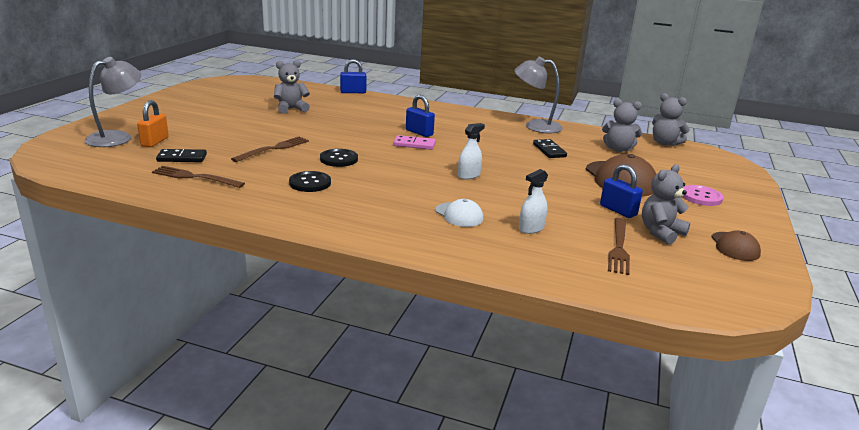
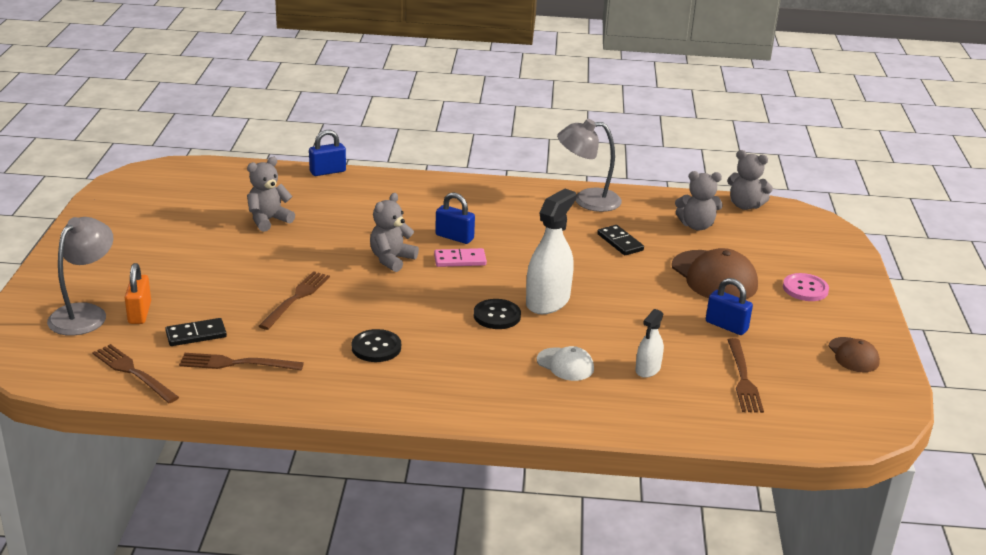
camera: 15 degrees left, 5 degrees up
black button [320,149,358,167] -> black button moved to [474,299,521,329]
white spray bottle [458,123,485,180] -> white spray bottle [526,189,576,314], size x1.83
grey teddy bear [642,164,690,245] -> grey teddy bear moved to [370,193,419,272]
none -> brown fork [92,344,179,403]

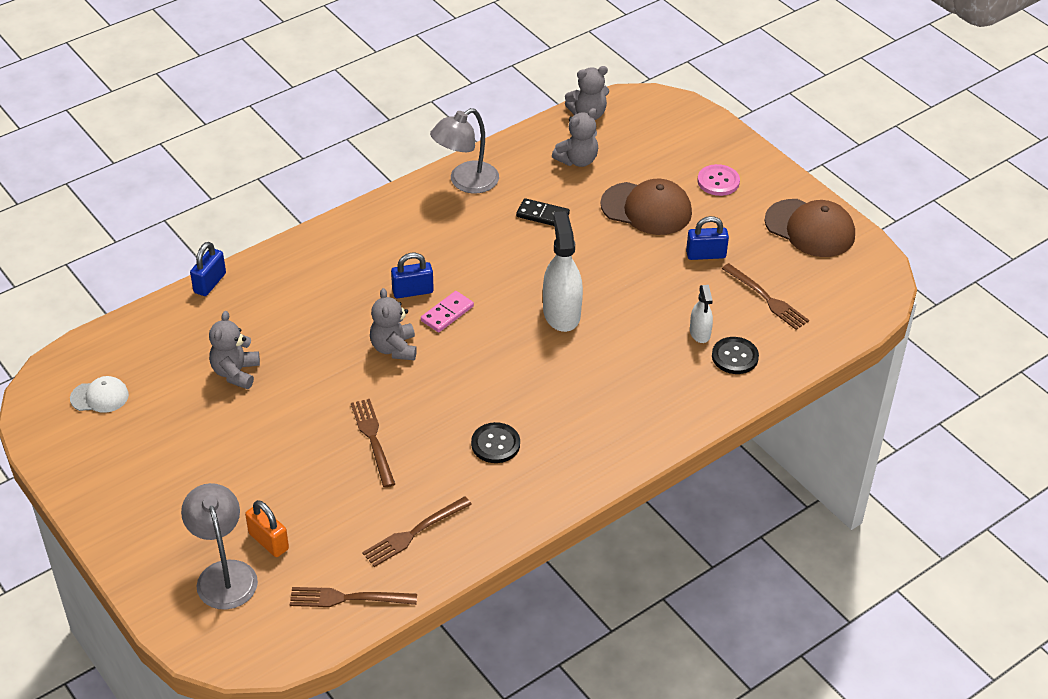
camera: 40 degrees left, 15 degrees up
black domino [165,318,227,346] -> none
black button [474,299,521,329] -> black button moved to [712,337,759,374]
white cap [537,346,594,381] -> white cap moved to [70,376,129,413]
brown cap [829,337,880,372] -> brown cap [764,199,855,257], size x1.79

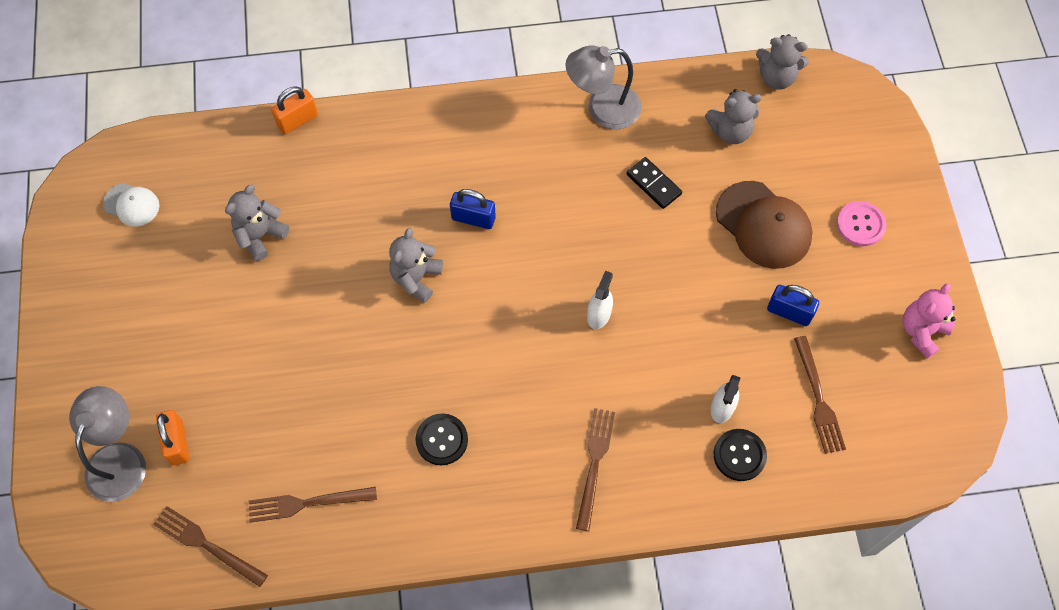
camera: 30 degrees right, 20 degrees up
blue padlock [190,242,226,296] -> orange padlock [271,86,318,134]
brown fork [351,399,395,488] -> brown fork moved to [576,408,615,531]
pink domino [421,291,474,332] -> none
white spray bottle [543,211,583,332] -> white spray bottle [587,271,613,329], size x0.55
brown cap [764,199,855,257] -> pink teddy bear [902,283,955,359]

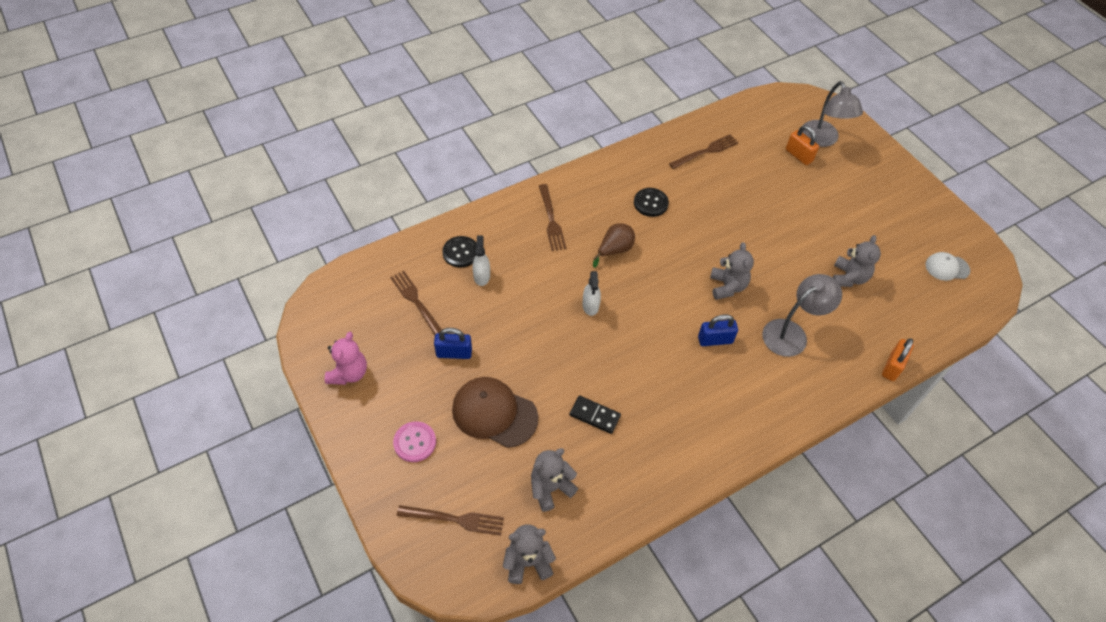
camera: 155 degrees right, 10 degrees down
brown fork [153,506,268,587] -> brown fork moved to [397,505,504,536]
grey lamp [565,45,642,129] -> grey lamp moved to [762,274,842,357]
none -> brown pear [593,223,635,268]

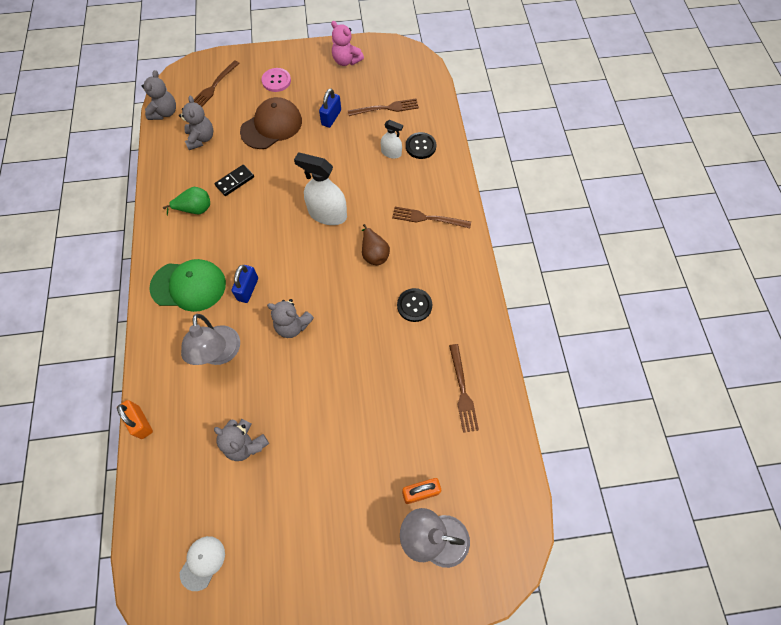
camera: 115 degrees right, 10 degrees up
white spray bottle [582,271,601,316] -> white spray bottle [294,153,347,225], size x1.83
none -> green cap [149,259,226,312]
none -> green pear [163,187,210,216]

